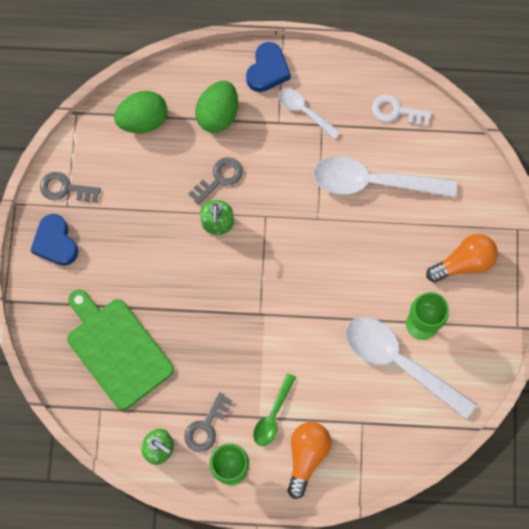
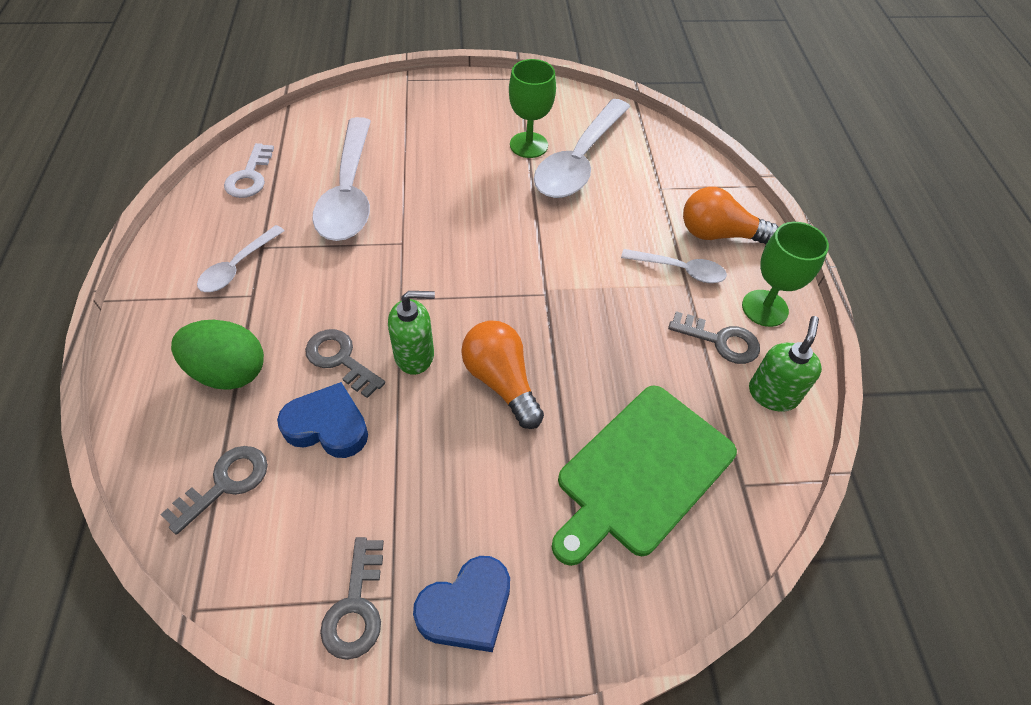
camera: 100 degrees left, 20 degrees down
green egg [114,91,168,133] -> grey key [160,446,268,535]
blue heart [246,42,291,92] -> blue heart moved to [277,382,368,458]
green spoon [253,373,296,446] -> white spoon [621,249,727,283]
orange light bulb [426,234,498,283] -> orange light bulb moved to [461,320,544,429]

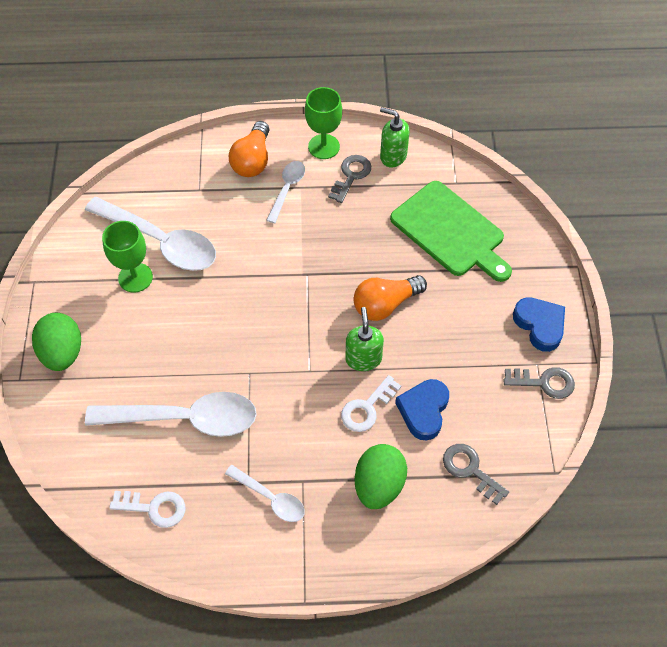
camera: 85 degrees left, 5 degrees up
grey key [305,329,385,398] -> white key [341,375,401,432]
none -> green egg [32,313,81,371]

